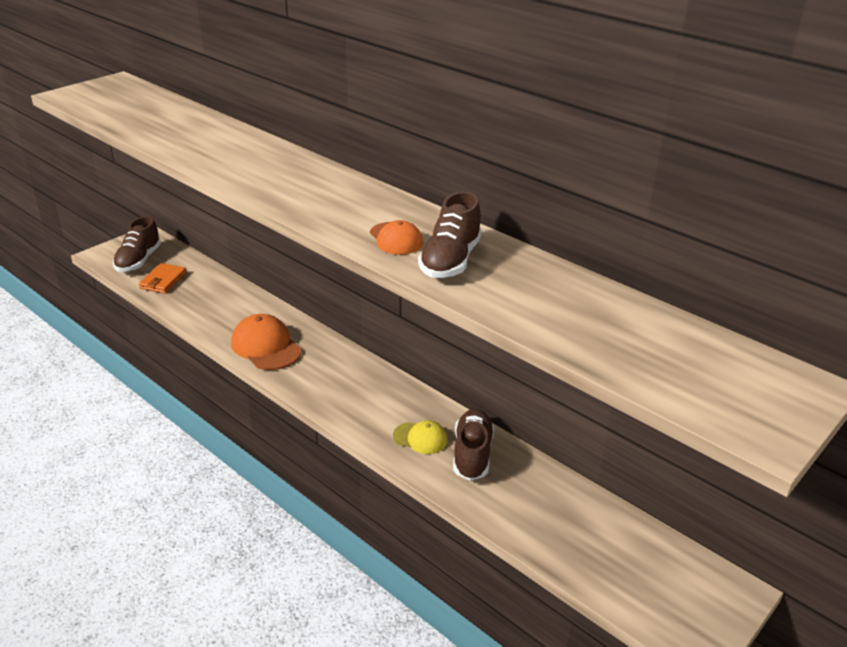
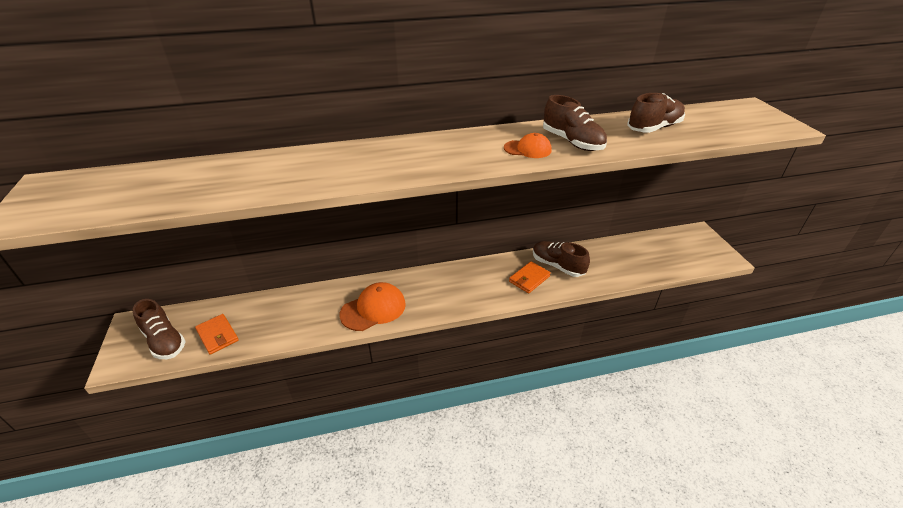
camera: 55 degrees left, 5 degrees up
orange cap [231,314,302,370] -> orange cap turned 150 degrees clockwise [340,282,406,331]
yellow cap [393,420,448,454] -> orange wallet [509,261,551,293]
none -> brown shoe [627,93,685,133]

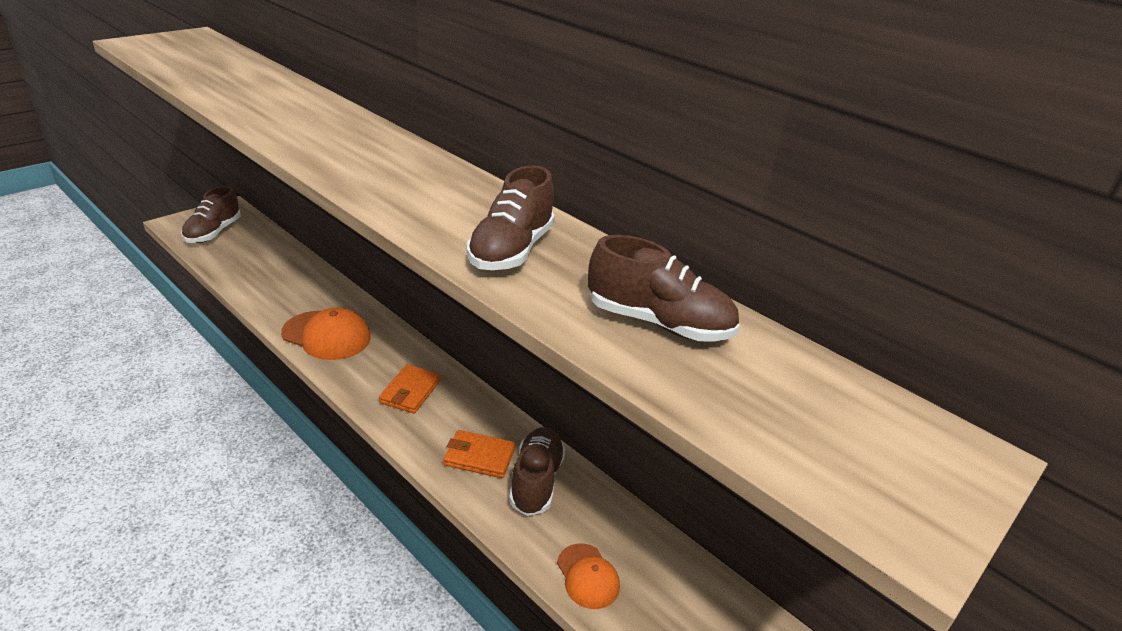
camera: 55 degrees right, 5 degrees down
orange wallet [195,314,239,355] -> orange wallet moved to [379,364,441,414]
orange cap [504,133,552,158] -> orange cap moved to [557,543,620,609]

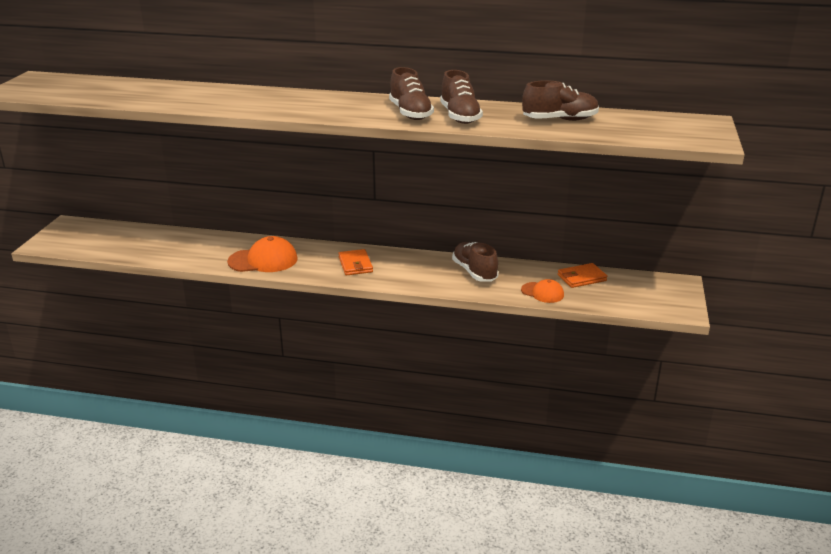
camera: 30 degrees left, 5 degrees down
brown shoe [181,186,241,243] -> brown shoe moved to [389,67,434,120]
orange wallet [443,430,515,478] -> orange wallet moved to [558,263,608,288]

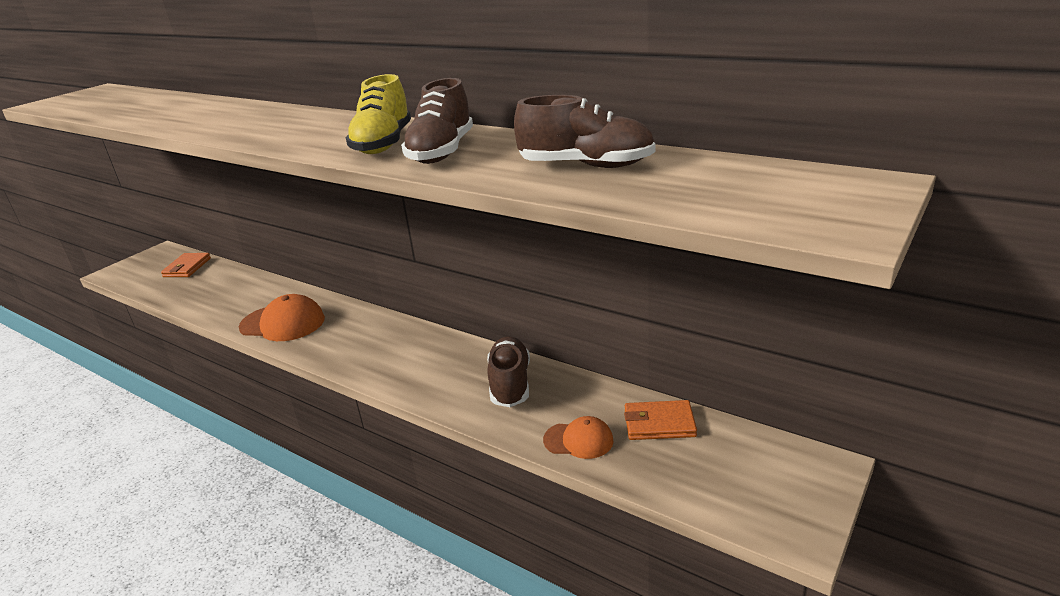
camera: 25 degrees right, 0 degrees up
orange wallet [338,249,373,276] -> orange wallet moved to [161,253,211,277]
brown shoe [389,67,434,120] -> yellow shoe [346,74,411,154]
orange cap [521,279,564,303] -> orange cap turned 45 degrees counterclockwise [543,416,614,459]

